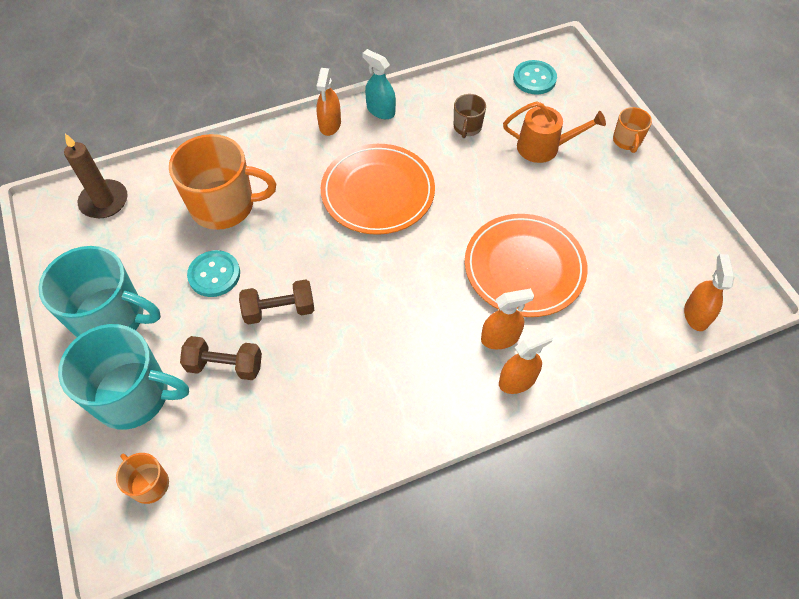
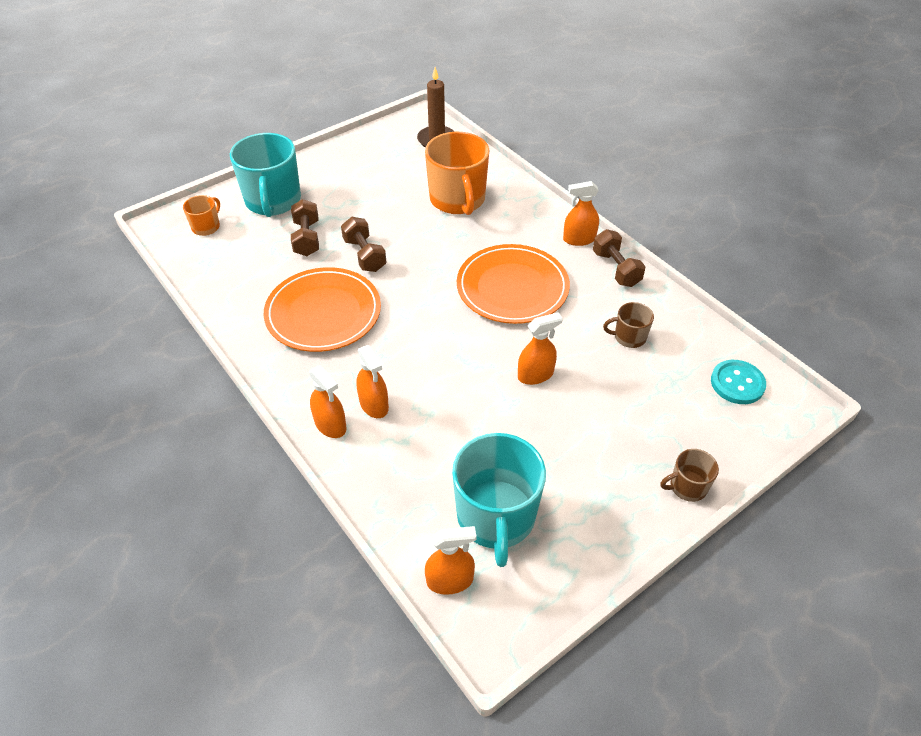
camera: 75 degrees right, 10 degrees down
turquoise mug [38,246,161,338] -> turquoise mug moved to [452,433,546,567]
turquoise button [187,250,240,297] -> none
turquoise spray bottle [362,49,396,119] -> brown dumbbell [593,229,646,287]
orange plate [465,214,588,317] -> orange plate moved to [264,267,381,352]
orange watering can [503,101,606,163] -> none
orange mug [613,107,652,153] -> brown mug [660,449,719,502]
none -> orange spray bottle [518,312,563,385]

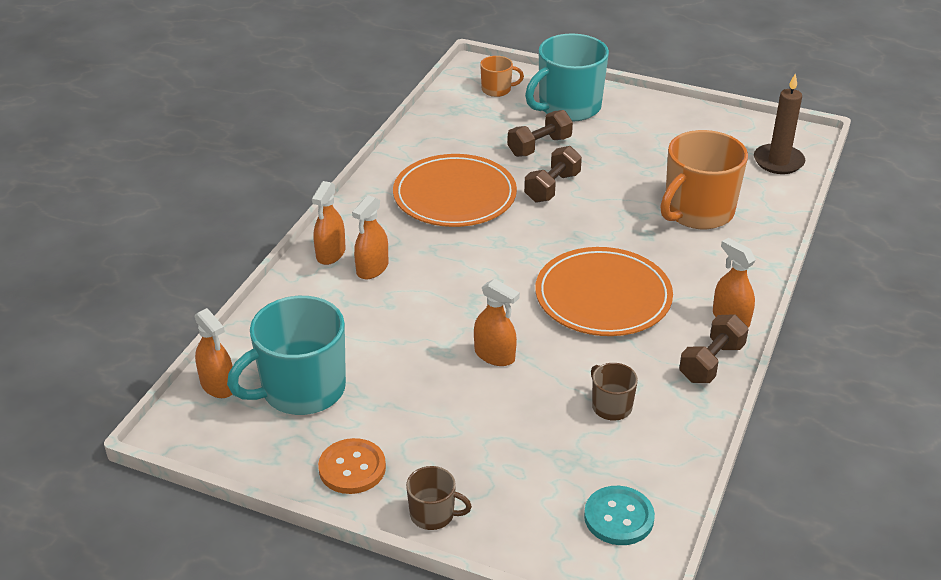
camera: 60 degrees right, 10 degrees down
brown mug [660,449,719,502] -> brown mug turned 150 degrees clockwise [406,466,472,530]
none -> orange button [318,438,386,494]

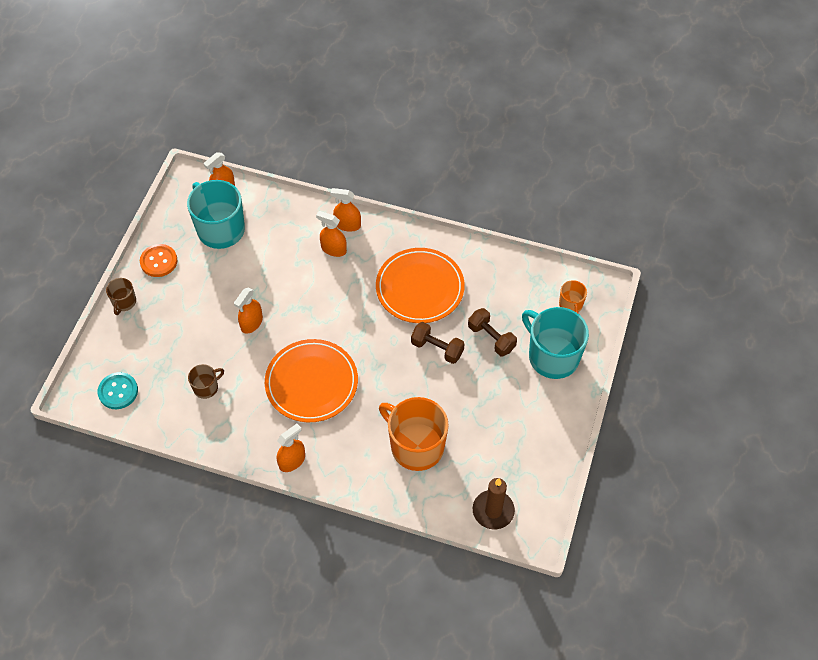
camera: 85 degrees right, 20 degrees up
brown dumbbell [679,314,749,383] -> none

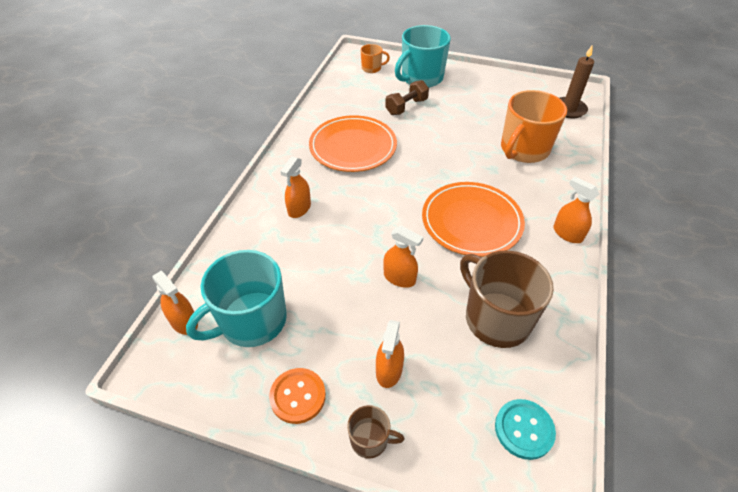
camera: 90 degrees left, 10 degrees down
brown mug [188,364,224,399] -> brown mug [460,250,554,348], size x2.08
orange spray bottle [330,188,361,232] -> orange spray bottle moved to [376,320,404,388]
brown dumbbell [411,322,465,364] -> none

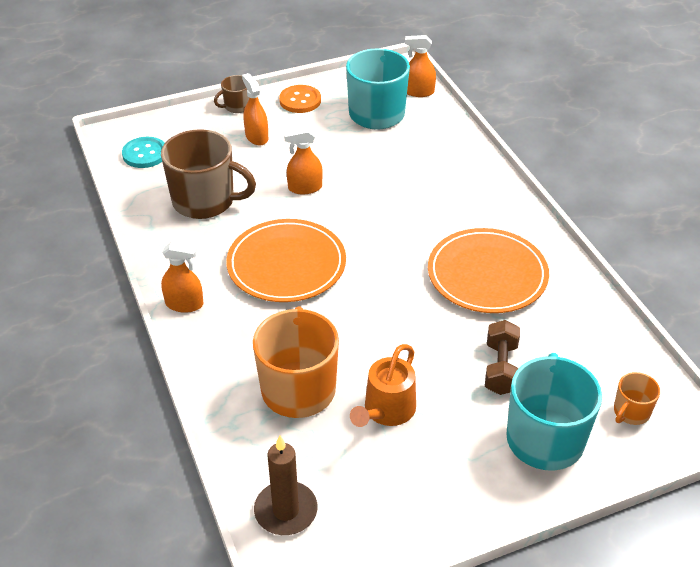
camera: 140 degrees right, 5 degrees down
orange spray bottle [280,156,311,218] -> none
none -> orange watering can [350,344,416,427]

